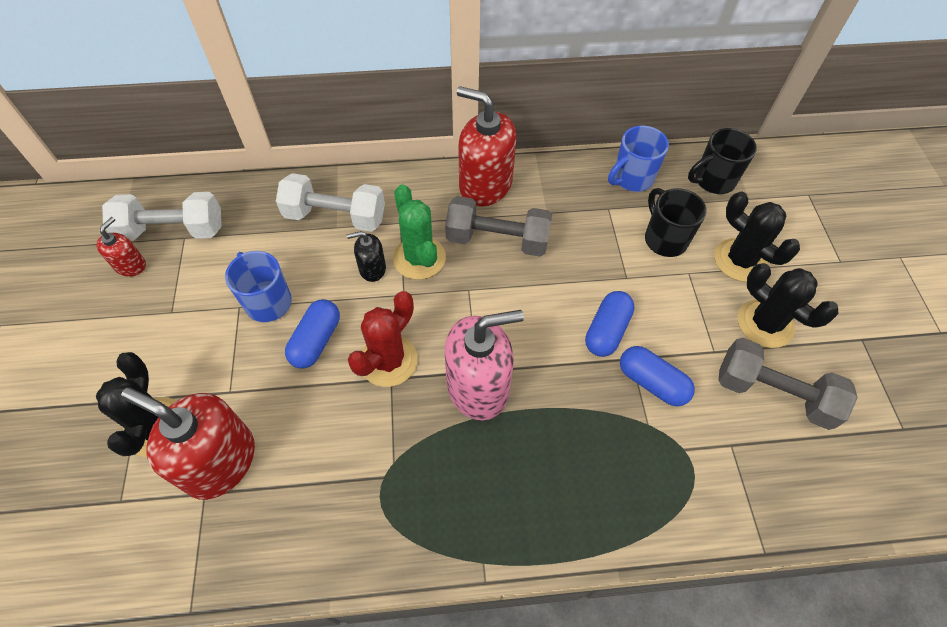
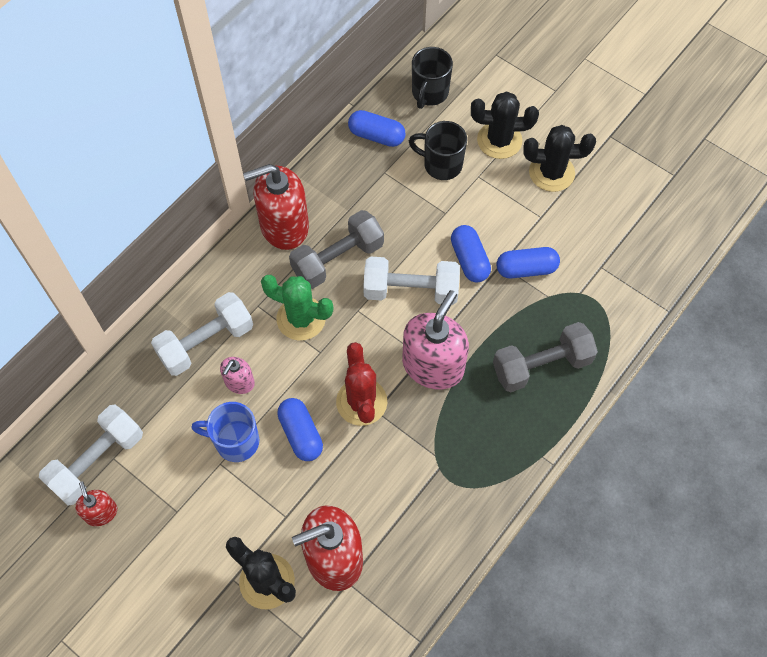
camera: 45 degrees left, 5 degrees up
black soap dispenser [347,231,386,282] -> none
blue mug [608,125,669,192] -> blue capsule [348,110,406,147]
grey dumbbell [718,338,858,430] -> grey dumbbell moved to [493,322,598,392]
none -> pink soap dispenser [220,357,255,394]
none -> white dumbbell [363,256,460,305]

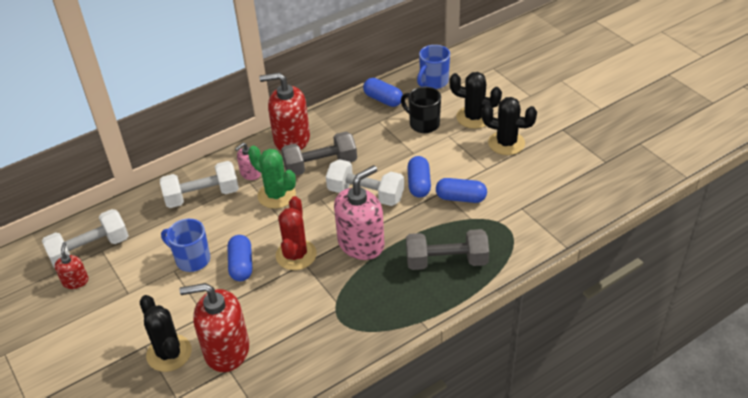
camera: 20 degrees right, 20 degrees down
pink soap dispenser [220,357,255,394] -> pink soap dispenser moved to [235,143,261,180]
black mug [412,47,453,109] -> blue mug [417,45,450,89]

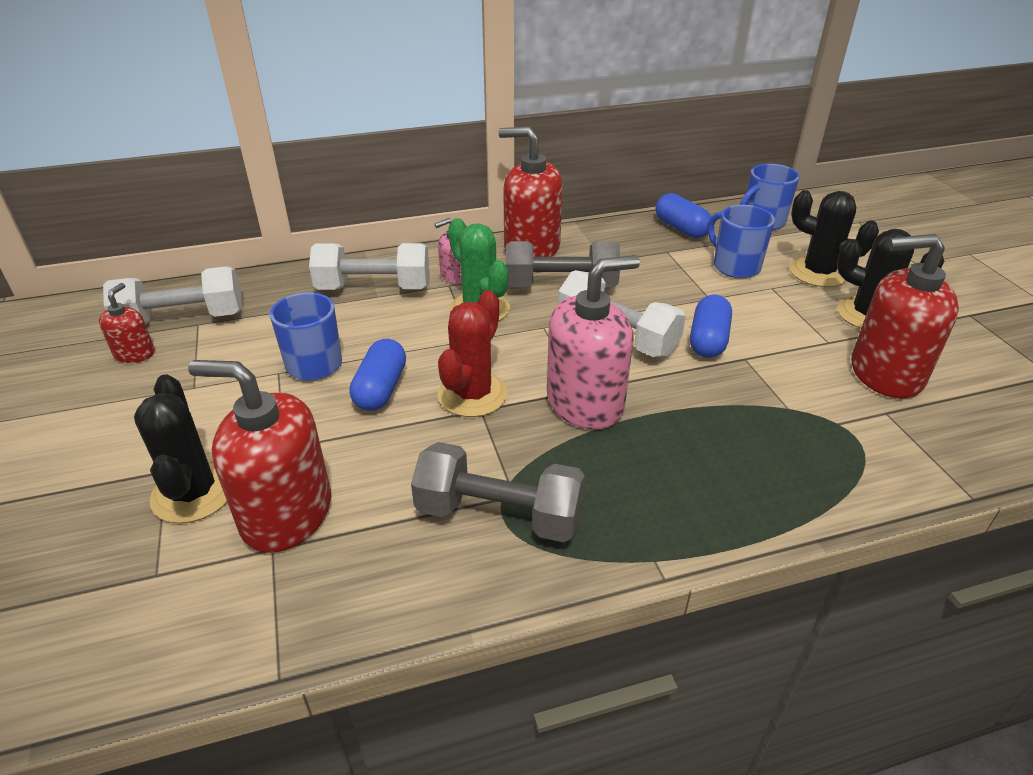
camera: 15 degrees right, 5 degrees down
black mug [401,87,441,133] -> blue mug [708,205,775,278]
grey dumbbell [406,229,489,270] -> grey dumbbell moved to [411,442,585,542]
blue capsule [436,178,487,203] -> none
none -> red soap dispenser [852,234,959,398]

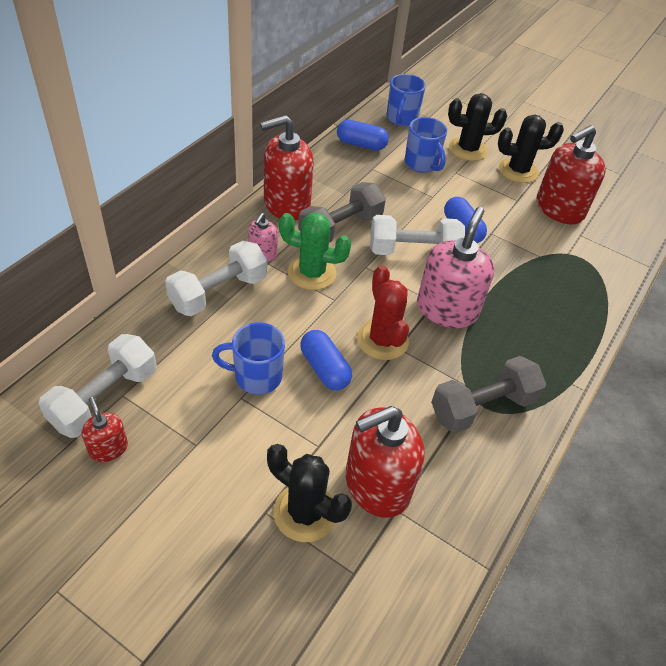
camera: 45 degrees left, 10 degrees up
blue mug [708,205,775,278] -> blue mug turned 135 degrees counterclockwise [405,117,447,173]

